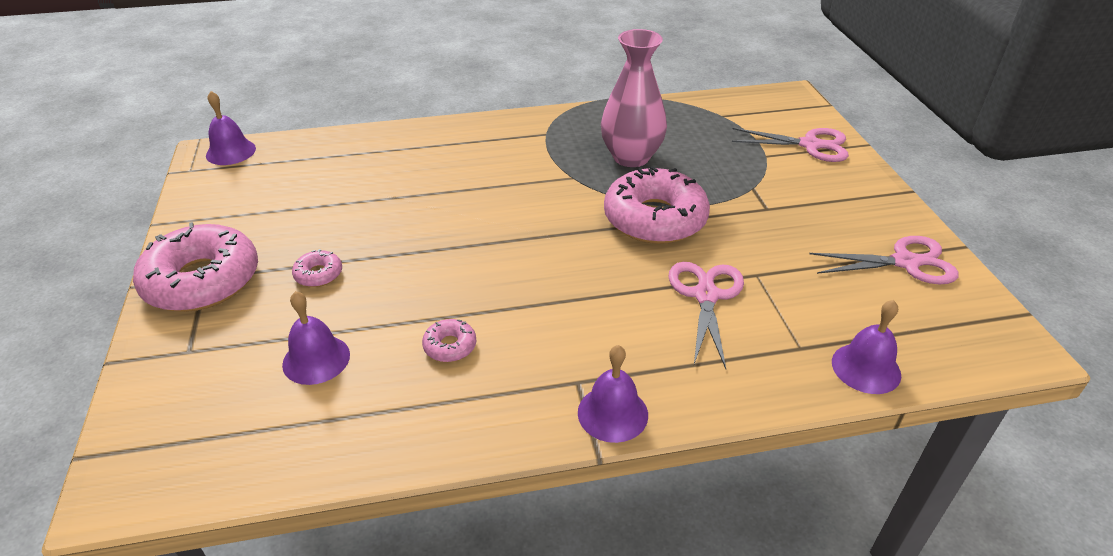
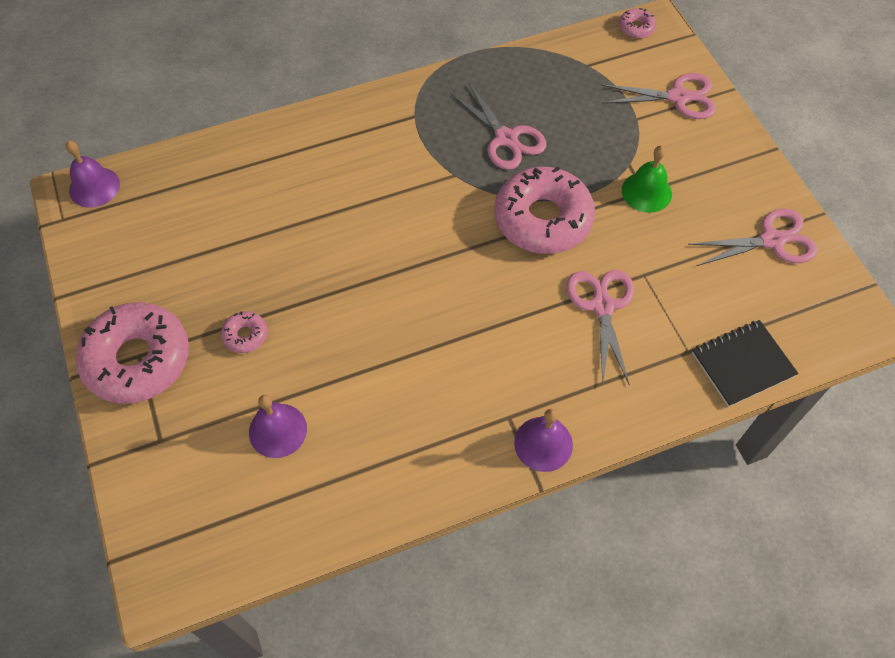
camera: 10 degrees left, 20 degrees up
pink donut [422,319,476,362] -> pink donut moved to [619,8,656,39]
pink vase [601,29,667,167] -> pink scissors [451,83,547,170]
purple bell [832,300,901,394] -> black notebook [692,320,799,407]
none -> green bell [622,146,672,213]

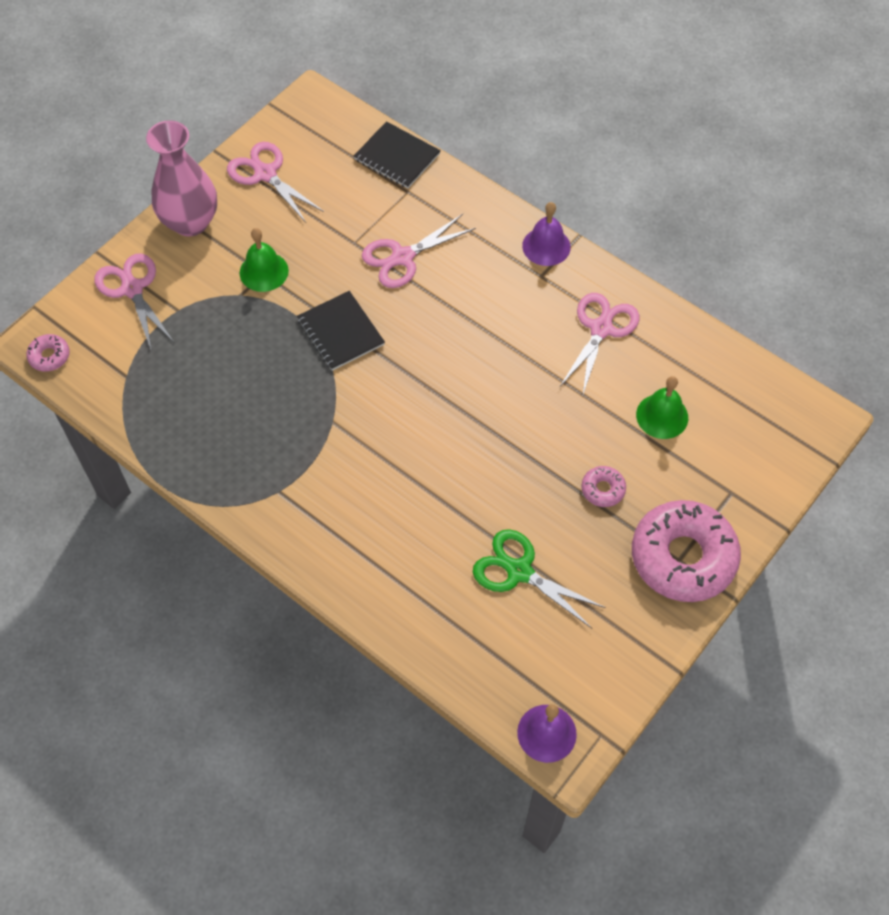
camera: 120 degrees left, 0 degrees up
purple bell [249,395,307,458] -> green bell [636,376,688,439]
pink scissors [451,83,547,170] -> pink scissors moved to [559,293,639,397]
pink donut [495,166,595,254] -> black notebook [297,291,385,371]
none -> pink vase [146,120,217,237]
none -> green scissors [473,529,606,628]

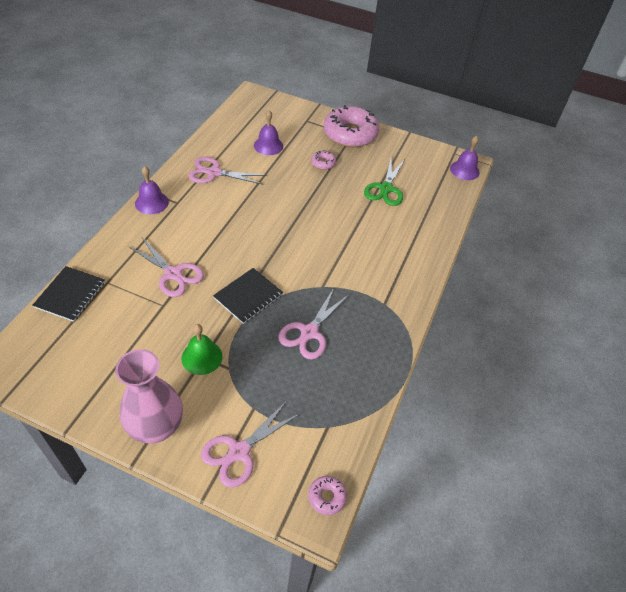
camera: 110 degrees left, 10 degrees down
pink scissors [227,142,324,223] -> pink scissors moved to [278,288,349,360]
green bell [636,376,688,439] -> purple bell [254,110,283,155]

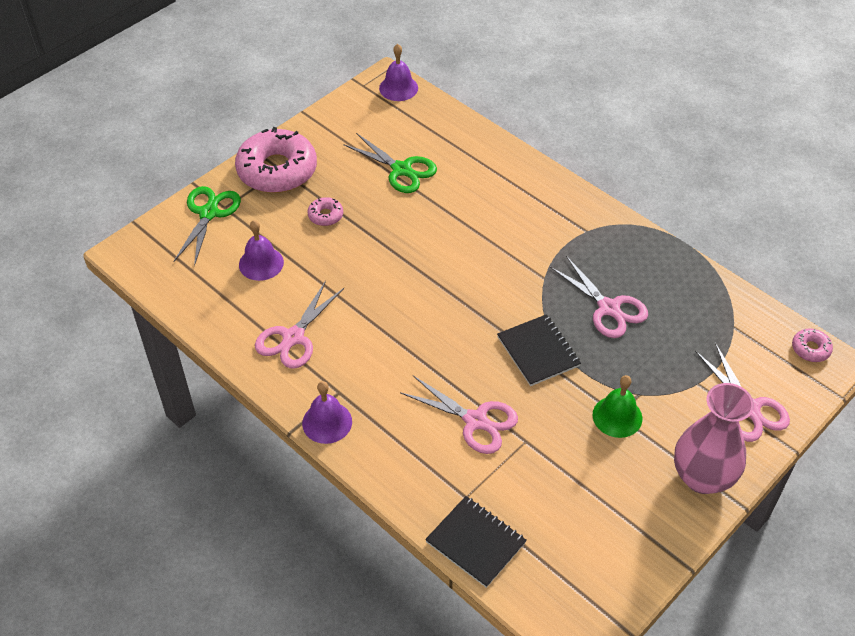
camera: 65 degrees left, 0 degrees up
pink scissors [128,239,204,297] -> pink scissors turned 60 degrees clockwise [400,376,518,454]
none -> green scissors [173,186,241,266]

